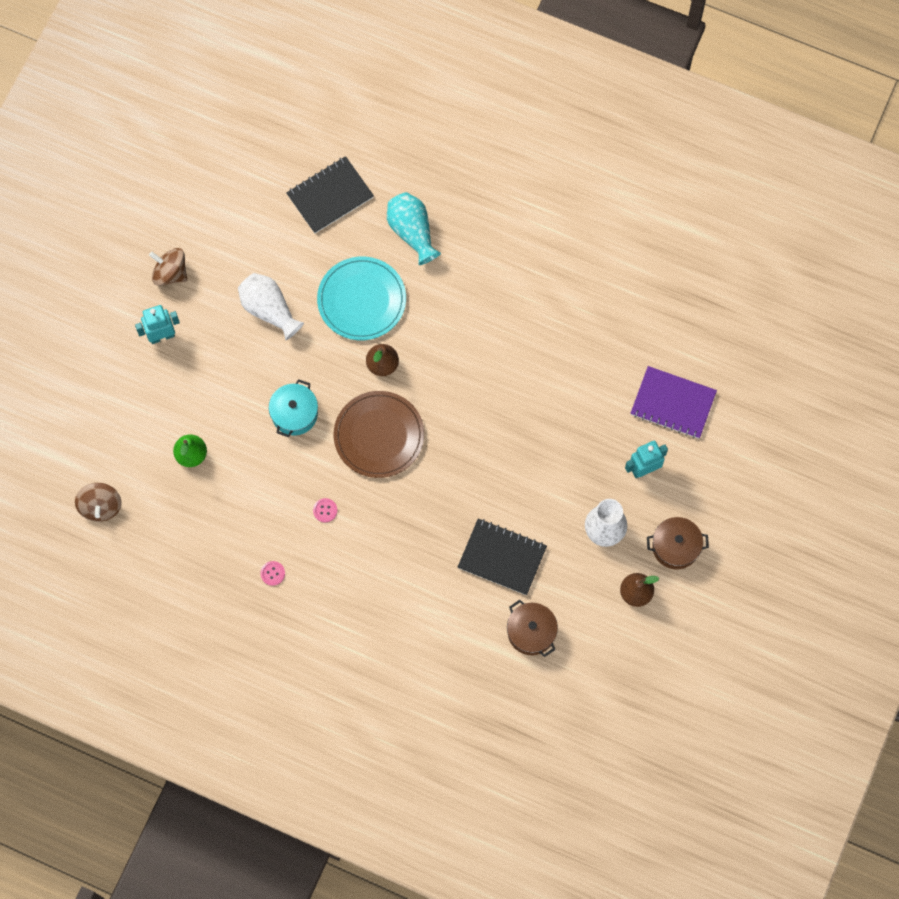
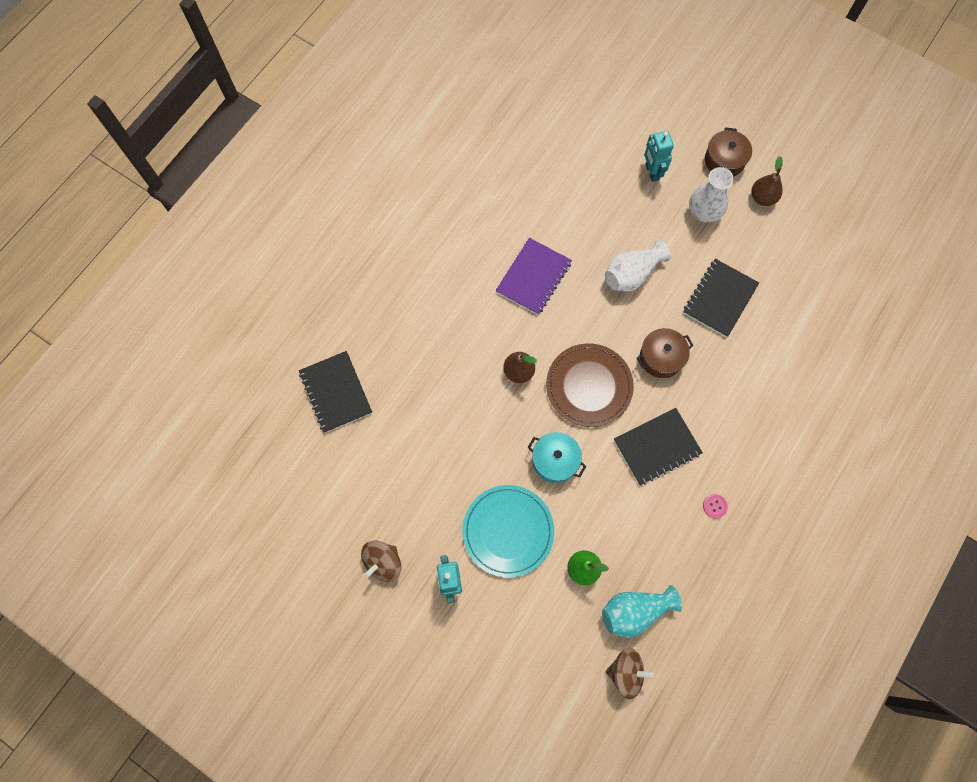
camera: 80 degrees left, 0 degrees up
white vase [238,273,304,340] -> white vase moved to [605,240,671,292]
pink button [313,498,337,522] -> black notebook [614,408,703,485]
turquoise plate [317,257,406,340] -> turquoise plate moved to [462,485,554,578]
turquoise vase [387,192,441,265] -> turquoise vase moved to [602,585,682,638]
brown pot [507,600,558,657] -> brown pot moved to [637,328,694,378]
purple notebook [630,366,717,439] -> purple notebook moved to [496,238,572,315]

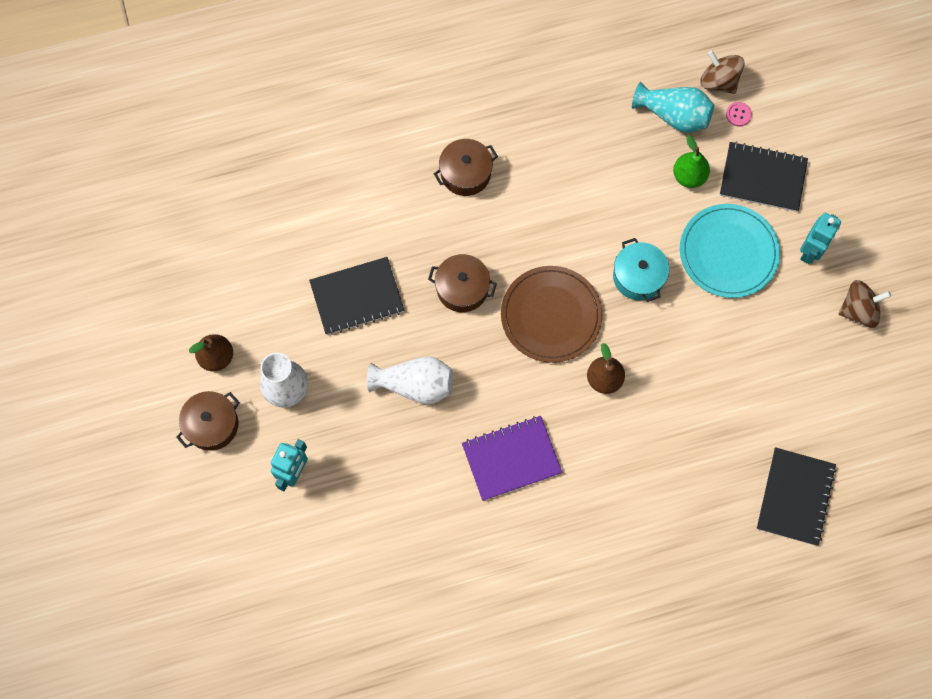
camera: 140 degrees left, 0 degrees up
black notebook [614,408,703,485] -> black notebook moved to [720,142,808,212]
pink button [703,494,728,519] -> pink button moved to [726,102,752,126]
none -> brown pot [434,139,498,196]

